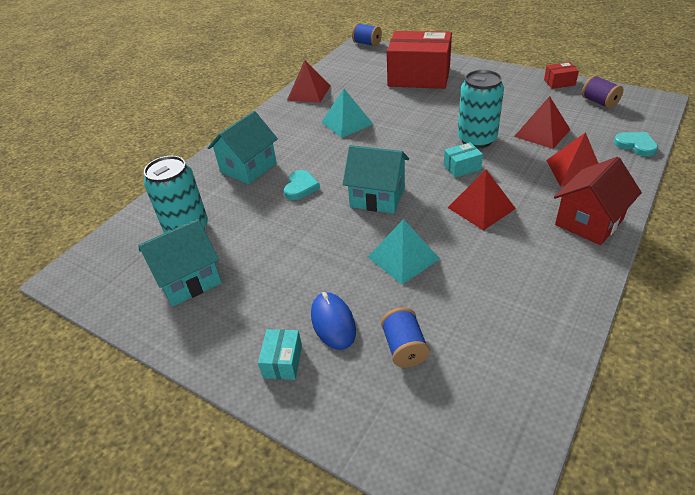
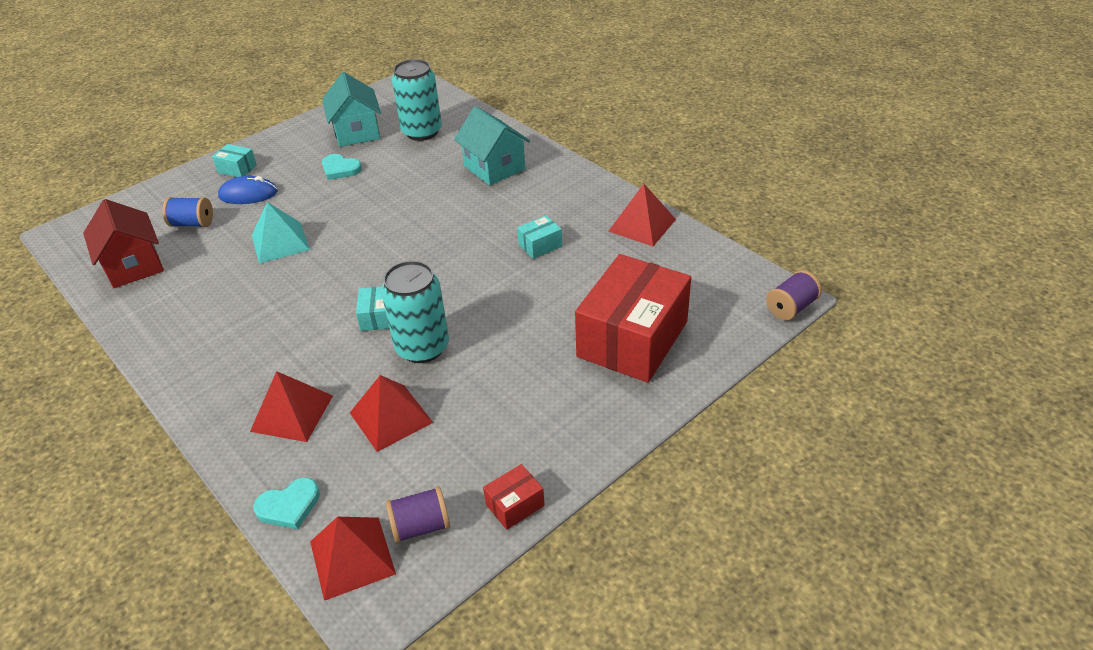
camera: 105 degrees right, 0 degrees up
turquoise heart [284,170,320,200] -> turquoise heart moved to [322,154,362,180]
turquoise pyramid [321,89,373,138] -> turquoise box [517,215,562,259]
turquoise house [343,145,409,214] -> none
blue spool [352,23,382,46] -> purple spool [766,270,822,321]
red pyramid [448,170,516,231] -> red pyramid moved to [310,517,396,601]
red box [544,62,579,89] -> red box turned 45 degrees clockwise [483,464,545,530]
red house [554,157,642,245] -> red house moved to [83,199,164,288]

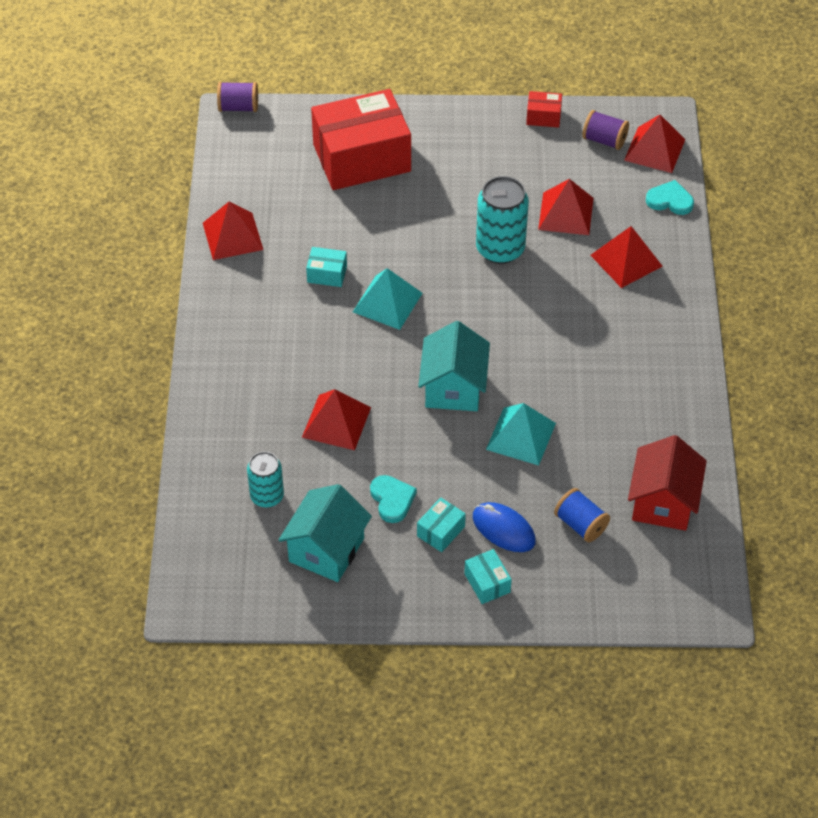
camera: 140 degrees left, 10 degrees up
turquoise box [356,287,390,331] -> turquoise box moved to [417,497,466,552]
turquoise can [392,59,442,141] -> turquoise can [247,452,284,508], size x0.63
turquoise house [454,106,530,185] -> turquoise house moved to [418,321,490,411]
none -> red pyramid [302,389,371,450]
none -> turquoise pyramid [353,268,422,330]

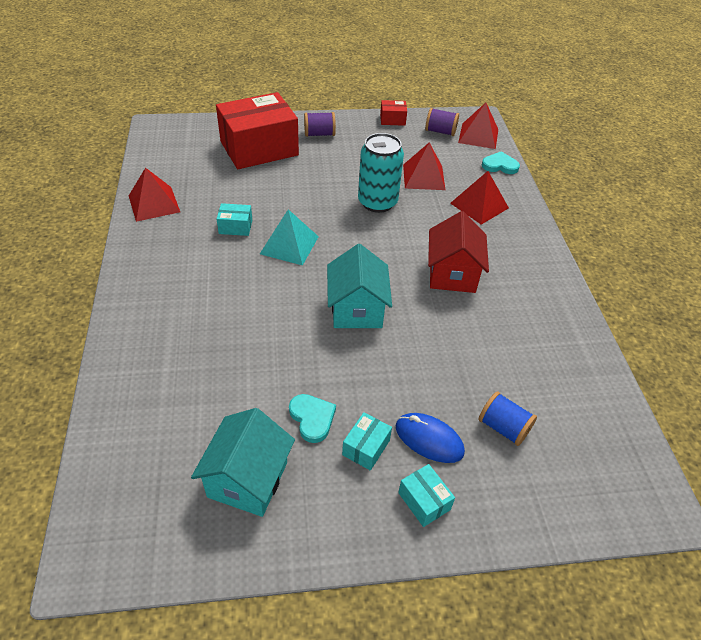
camera: 10 degrees left, 5 degrees down
purple spool [217,82,258,112] -> purple spool moved to [304,112,336,137]
turquoise can [247,452,284,508] -> none
red pyramid [302,389,371,450] -> none
turquoise pyramid [486,403,556,466] -> none
red house [628,435,707,531] -> red house moved to [428,211,489,293]

